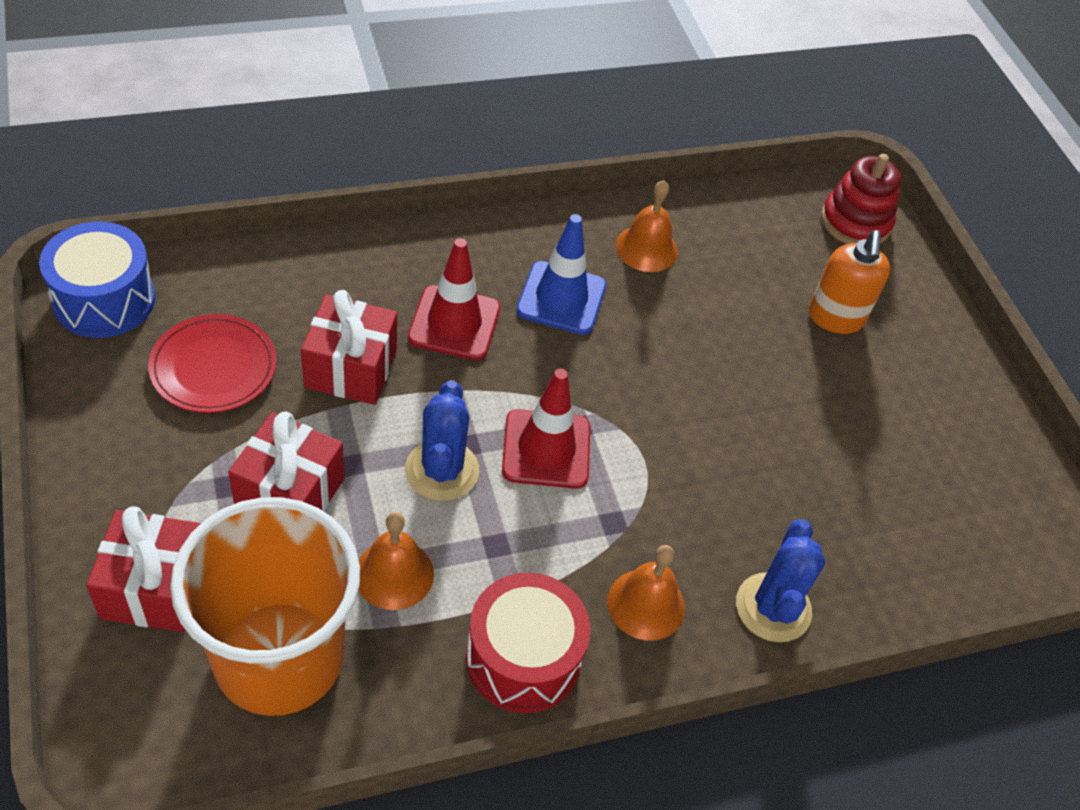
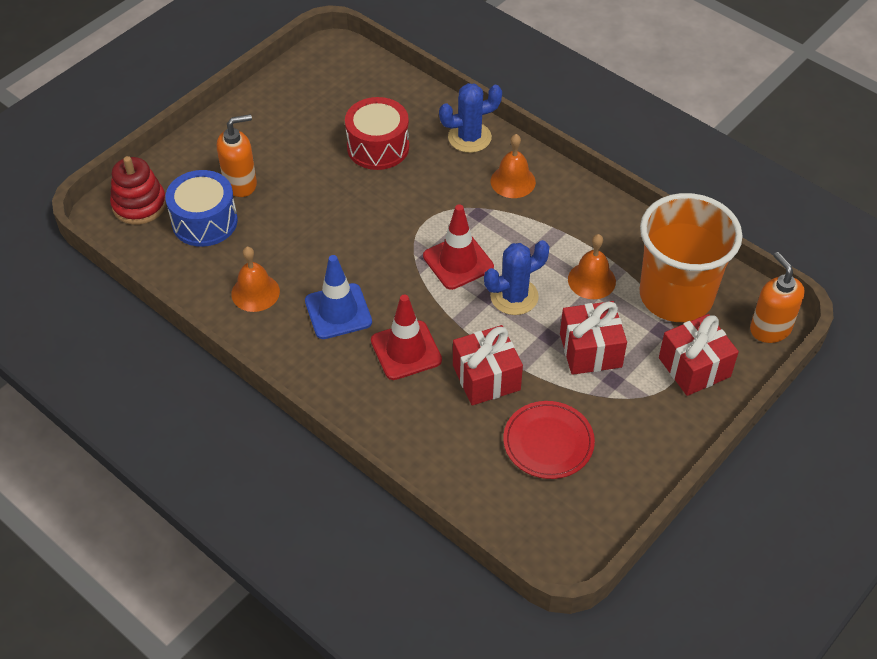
camera: 115 degrees left, 0 degrees up
blue drum [39,222,155,338] -> blue drum moved to [165,170,238,247]
red drum [466,572,590,713] -> red drum moved to [345,97,409,170]
none -> orange soap dispenser [750,252,805,343]

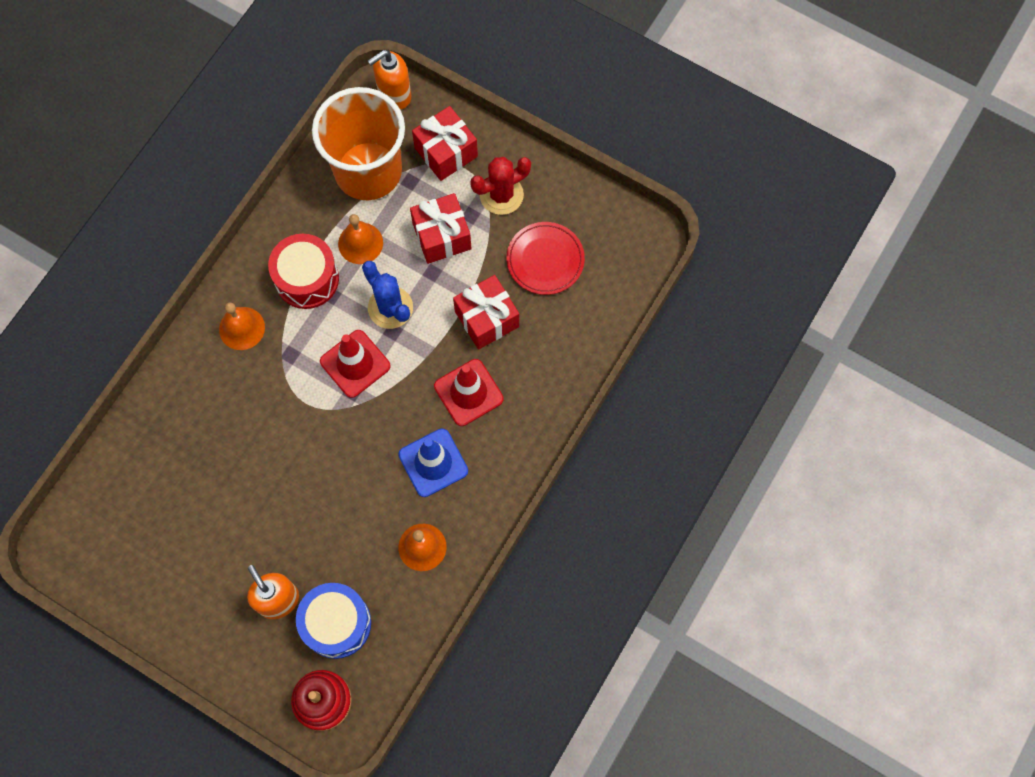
camera: 100 degrees left, 20 degrees up
red drum [345,97,409,170] -> red drum moved to [268,234,339,309]
blue cactus [439,83,502,153] -> none
none -> red cactus [470,157,531,215]

